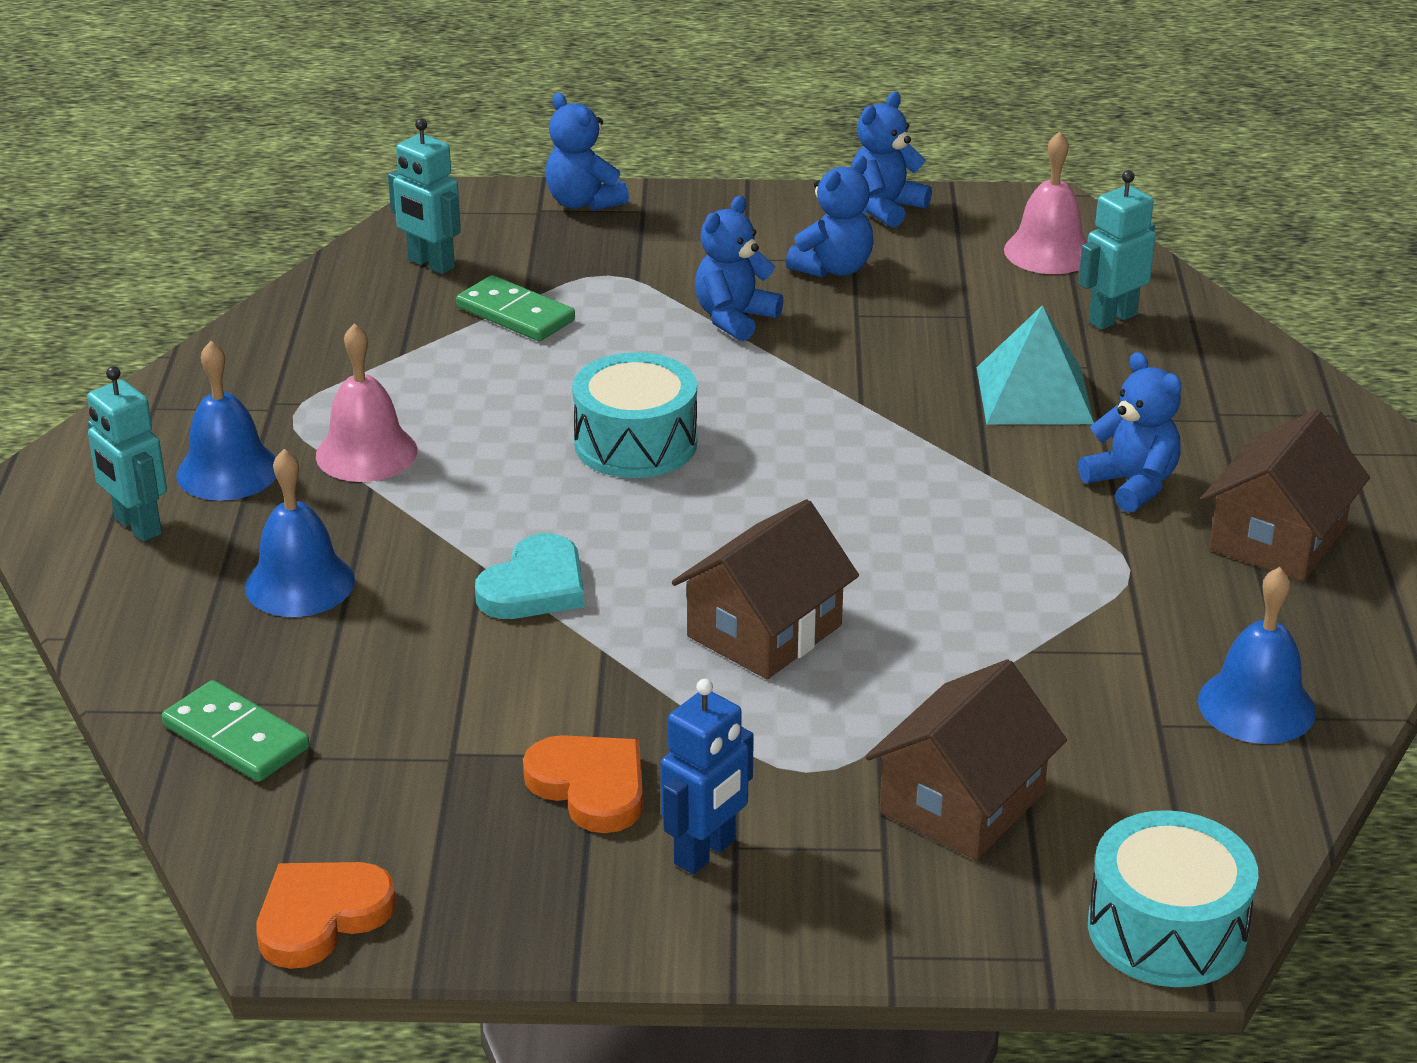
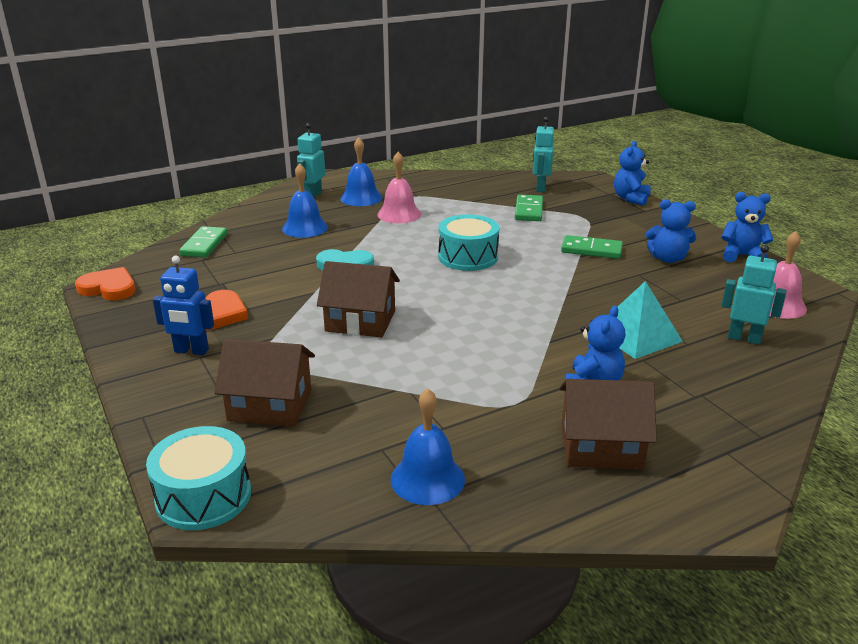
camera: 60 degrees right, 5 degrees down
blue teddy bear [695,196,784,342] -> green domino [561,235,623,259]

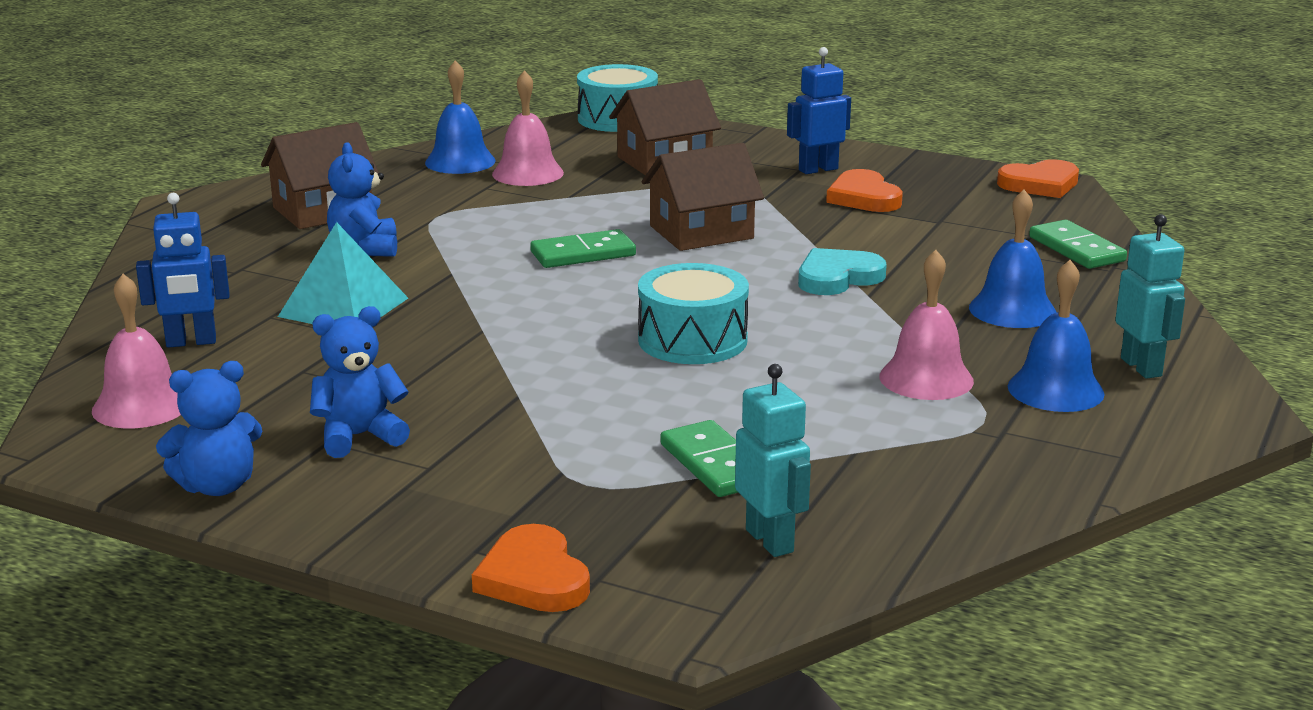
camera: 145 degrees right, 5 degrees down
green domino [561,235,623,259] -> green domino moved to [530,229,636,268]
blue teddy bear [614,141,651,206] -> orange heart [472,524,590,612]
turquoise robot [721,245,786,344] -> blue robot [136,193,230,348]
none -> pink bell [492,70,564,186]

